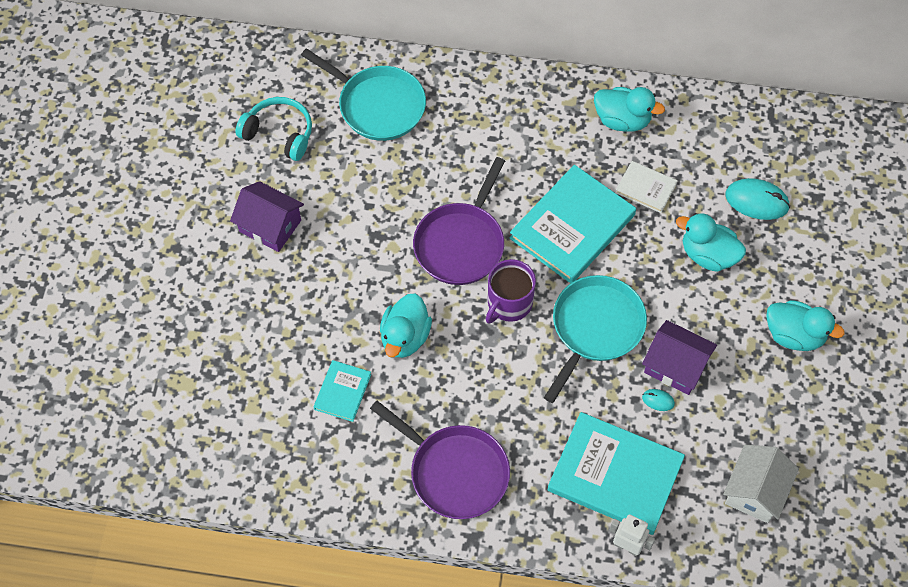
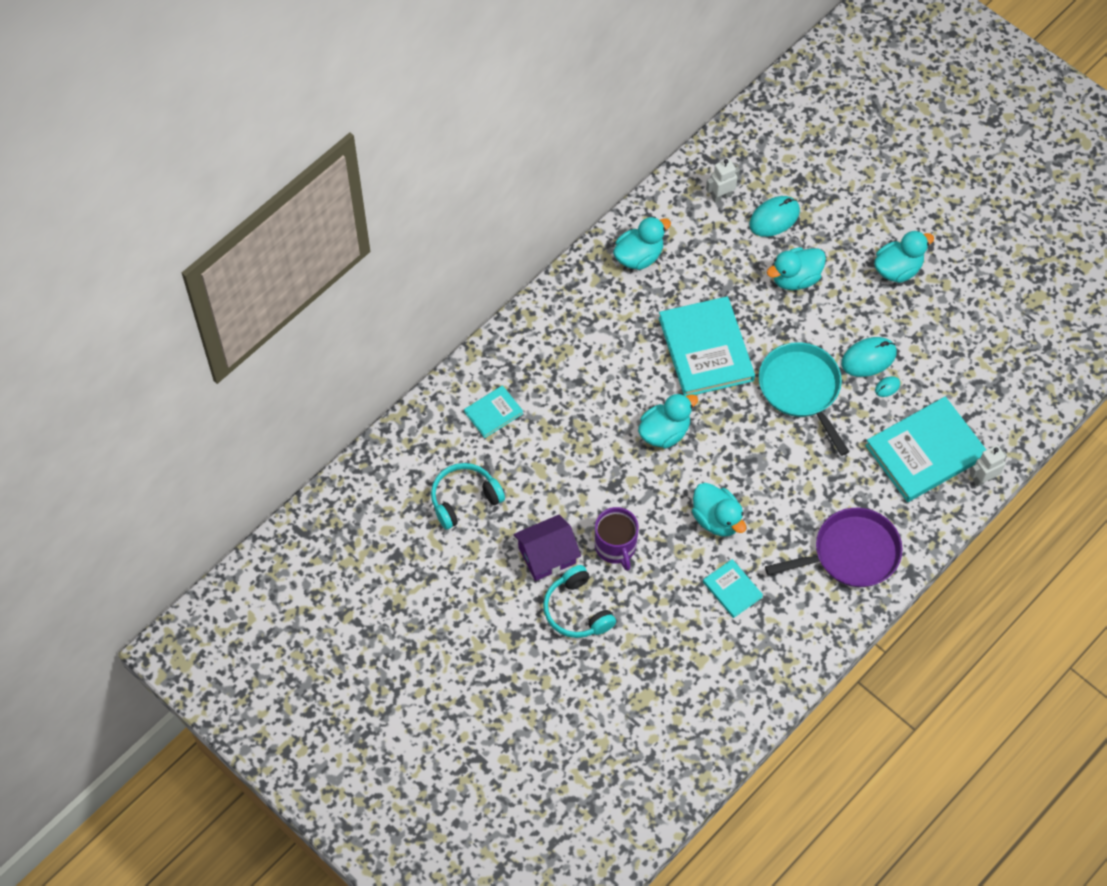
camera: 55 degrees left, 0 degrees up
turquoise pan [301,48,426,141] -> turquoise book [464,385,523,438]
purple pan [413,157,505,285] -> turquoise duck [638,393,698,448]
purple mug [486,259,536,323] -> purple mug moved to [595,507,639,571]
white book [615,161,678,213] -> none
purple house [642,320,717,395] -> turquoise mouse [841,337,897,377]
white house [723,445,799,523] -> none
none -> turquoise headphones [543,565,616,638]
none -> white robot [706,159,740,203]

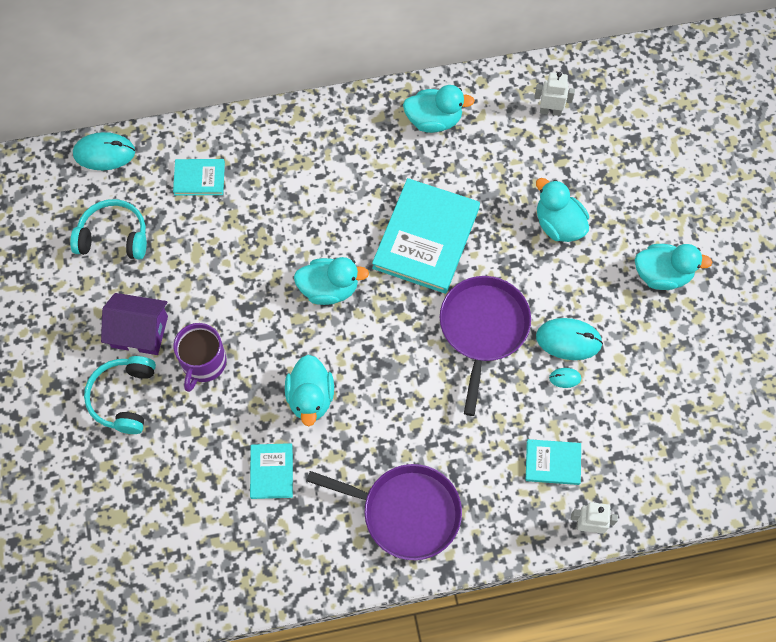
camera: 35 degrees right, 5 degrees up
turquoise mouse [749,196,800,237] -> turquoise mouse moved to [73,132,135,170]
turquoise pan [759,342,849,456] -> purple pan [440,276,531,416]
turquoise duck [767,247,826,290] -> turquoise duck turned 45 degrees clockwise [536,178,589,242]
turquoise book [865,397,986,502] -> turquoise book [526,439,581,485], size x0.49

